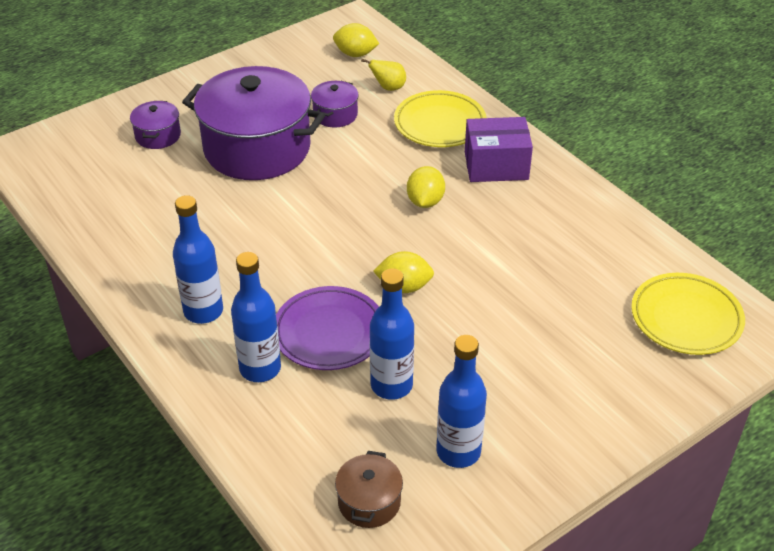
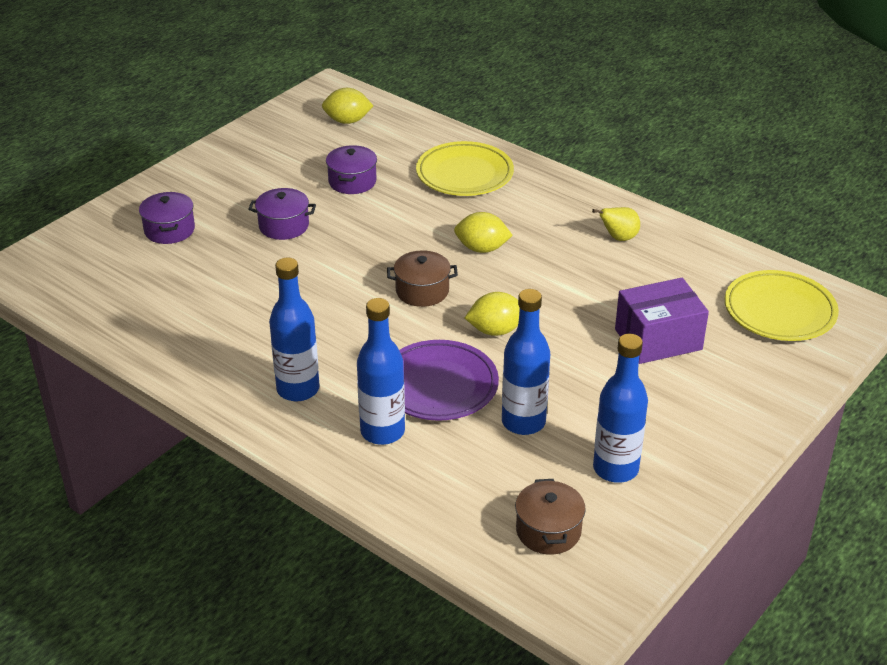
camera: 15 degrees left, 5 degrees down
purple pot [182,66,325,180] -> purple pot [248,188,316,240], size x0.43
yellow pear [361,59,406,91] -> yellow pear moved to [592,207,640,241]
yellow lemon [407,166,445,208] -> yellow lemon turned 75 degrees counterclockwise [454,212,513,253]
purple box [465,117,533,182] -> purple box moved to [615,278,709,364]
none -> brown pot [387,250,458,307]

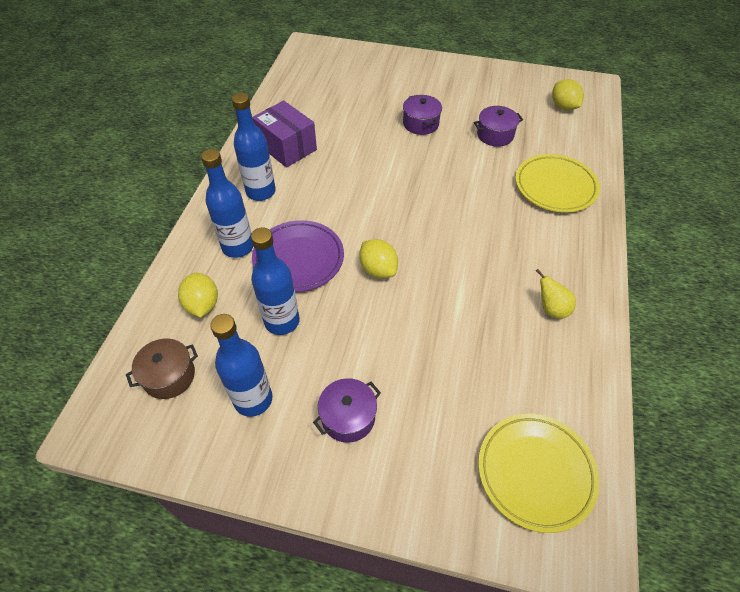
camera: 65 degrees right, 15 degrees up
purple pot [139,192,195,244] -> purple pot moved to [313,378,381,443]
brown pot [387,250,458,307] -> none
yellow lemon [454,212,513,253] -> yellow lemon moved to [178,273,218,318]
purple box [615,278,709,364] -> purple box moved to [252,100,317,168]

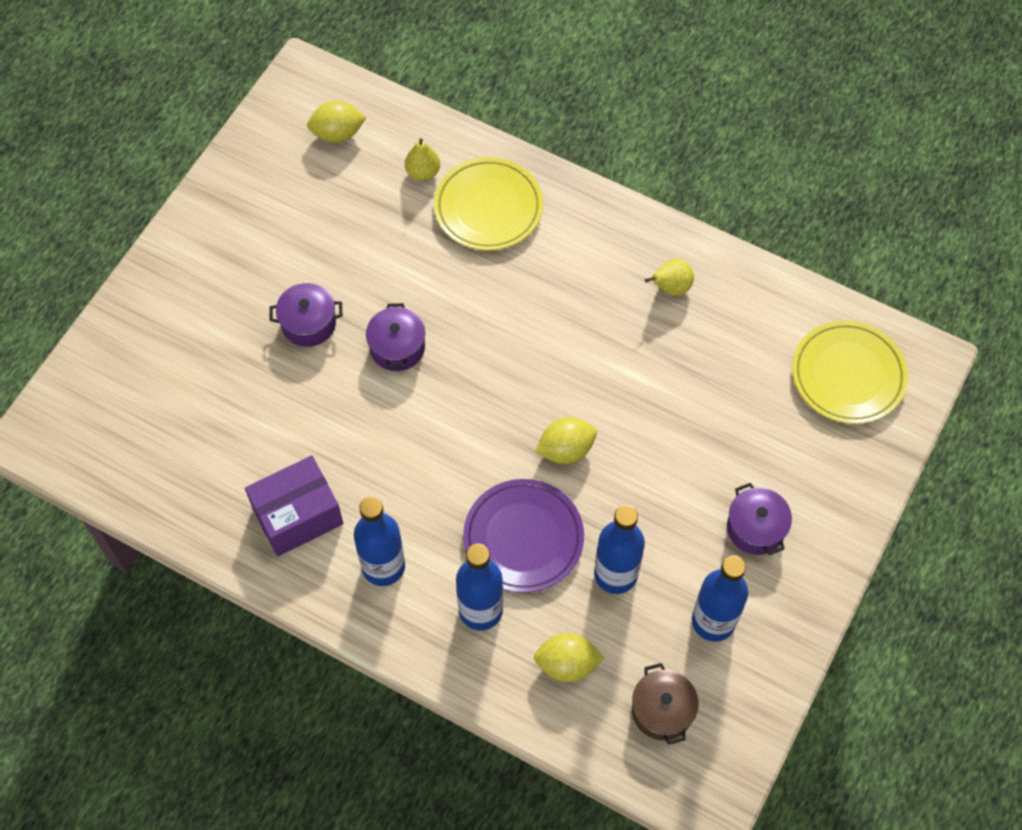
camera: 75 degrees left, 10 degrees up
purple pot [474,106,523,147] -> purple pot moved to [366,303,425,371]
none -> yellow pear [405,138,440,181]

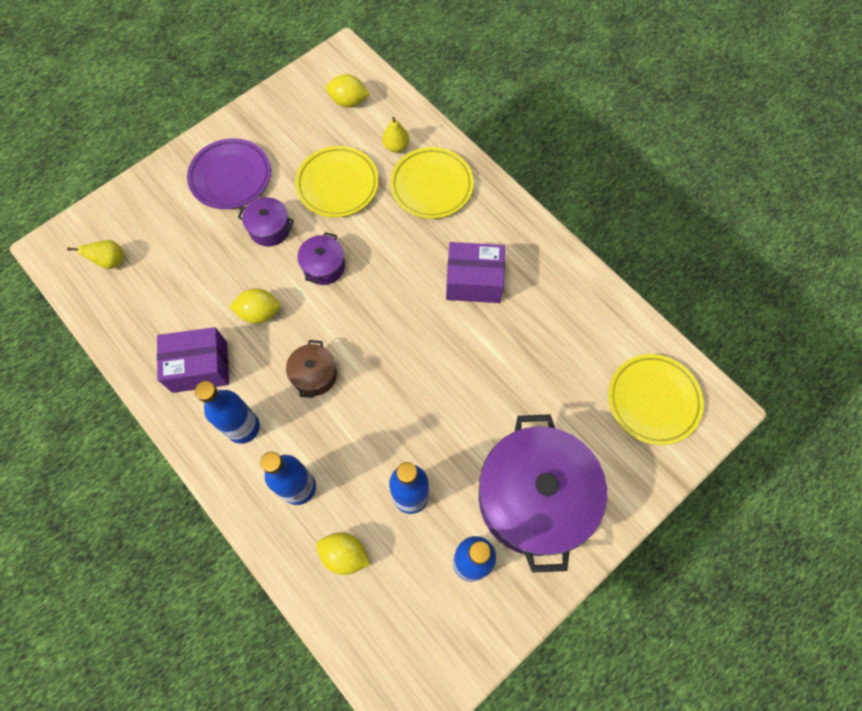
camera: 20 degrees right, 5 degrees up
purple plate [463,479,584,593] -> purple plate moved to [187,138,271,209]
yellow lemon [535,417,597,464] -> yellow lemon moved to [230,288,281,324]
brown pot [632,663,699,745] -> brown pot moved to [286,340,337,398]
yellow pear [645,259,694,296] -> yellow pear moved to [67,240,124,269]
purple pot [727,483,792,555] -> purple pot [479,414,607,573], size x2.31
none -> yellow plate [295,146,379,217]
none -> purple box [446,242,505,303]

